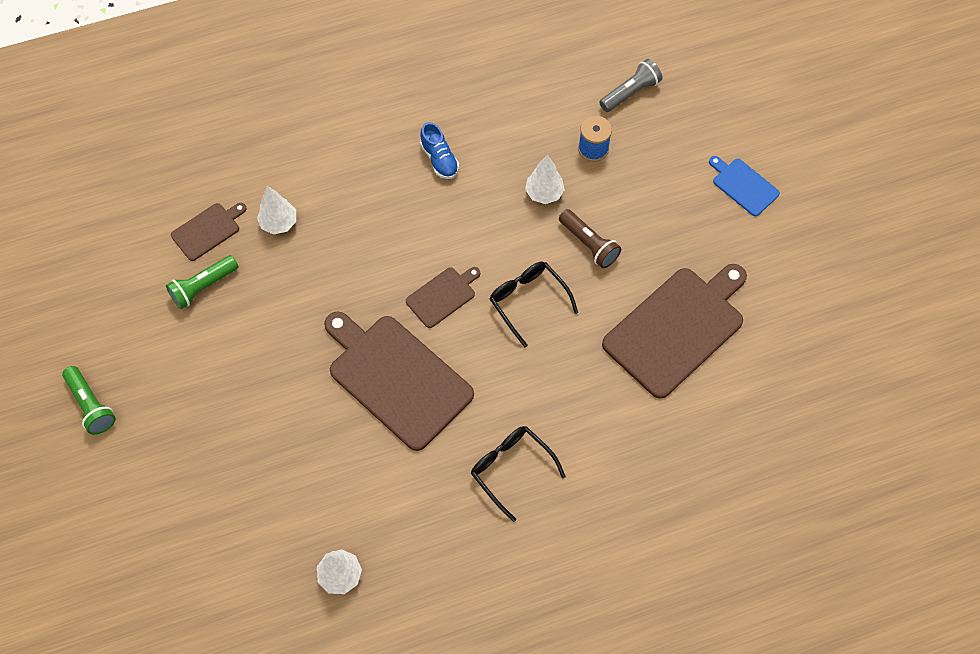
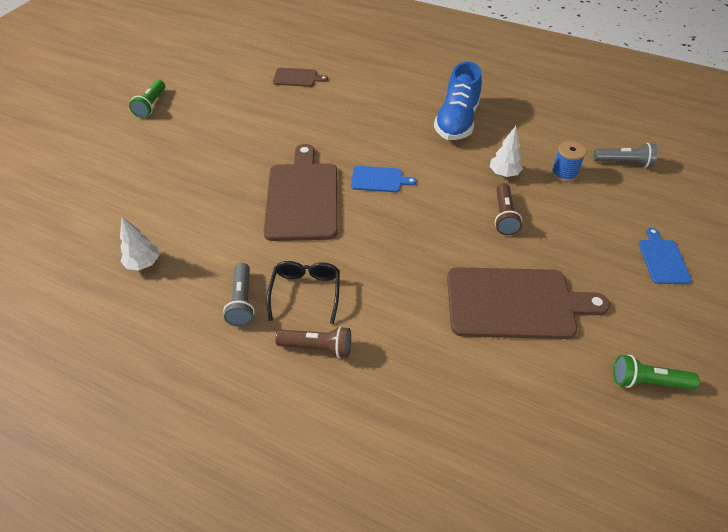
camera: 45 degrees right, 15 degrees down
green flashlight [166,255,238,309] -> green flashlight moved to [613,355,700,390]
white tree [257,186,296,235] -> none
brown cutting board [406,267,480,328] -> blue cutting board [351,166,416,192]
blue shoe [420,122,459,179] -> blue shoe [434,61,482,140], size x1.92
black glasses [490,262,578,347] -> none
none -> grey flashlight [223,263,255,327]
none -> brown flashlight [275,326,351,358]

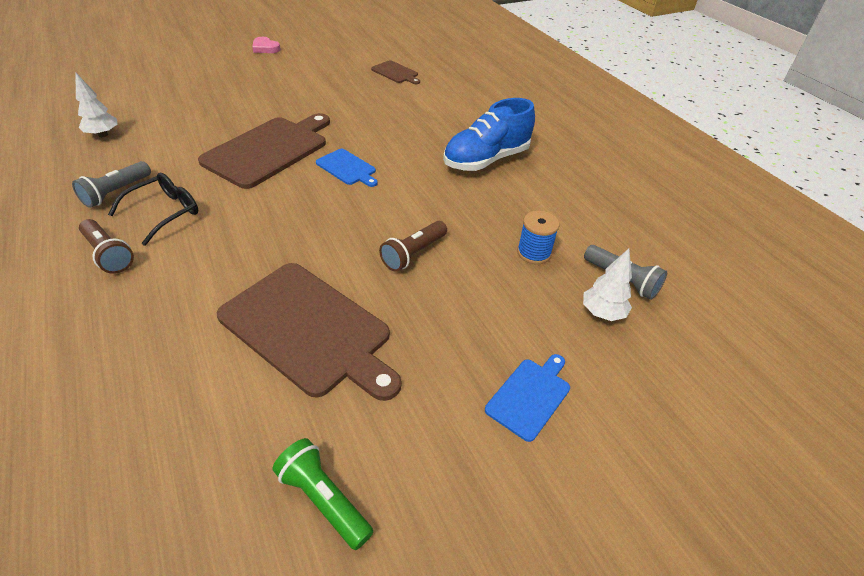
camera: 35 degrees right, 5 degrees down
green flashlight [129,80,165,118] -> pink heart [252,37,281,53]
white tree [490,126,523,177] -> white tree moved to [583,248,632,321]

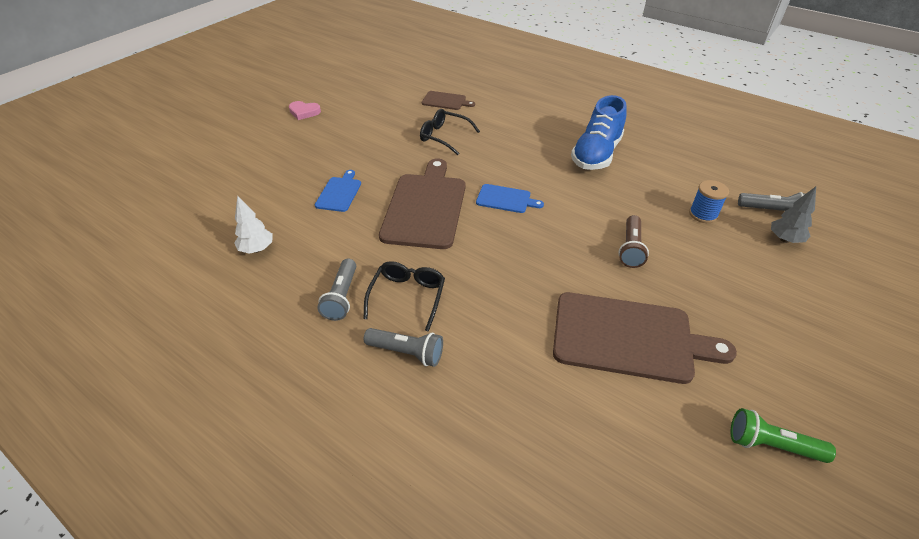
camera: 25 degrees left, 0 degrees up
brown flashlight [79,219,134,274] -> grey flashlight [364,328,443,367]
blue cutting board [485,354,570,442] -> blue cutting board moved to [315,170,361,212]
white tree [583,248,632,321] -> grey tree [771,187,816,243]
none -> black glasses [420,109,480,155]

